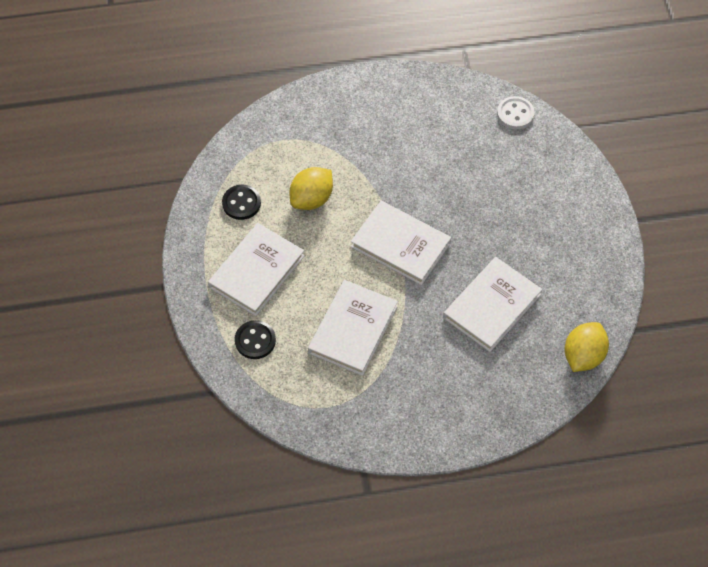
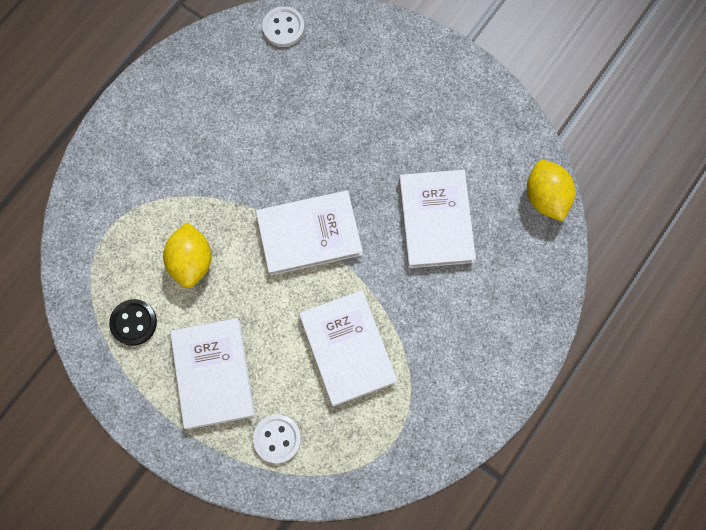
camera: 45 degrees left, 15 degrees up
black button [235,320,276,359] -> white button [253,415,301,463]

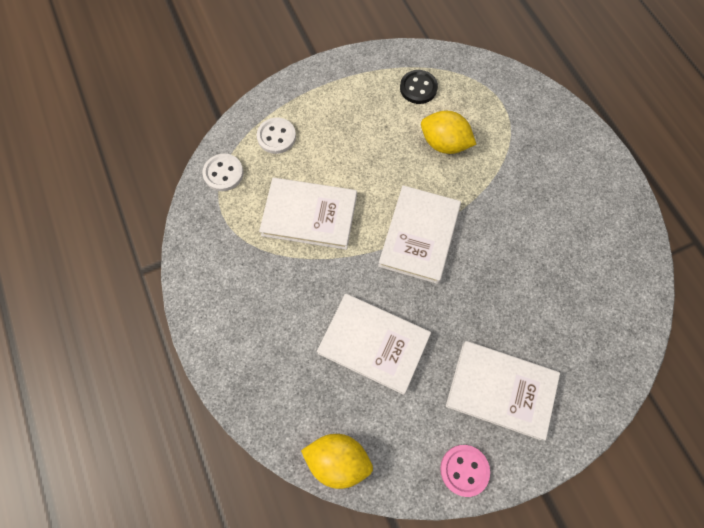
camera: 120 degrees right, 5 degrees down
white book [170,318,255,430] -> white book moved to [446,341,560,440]
white button [262,6,305,47] -> white button moved to [202,153,244,191]
none -> pink button [440,445,490,497]

